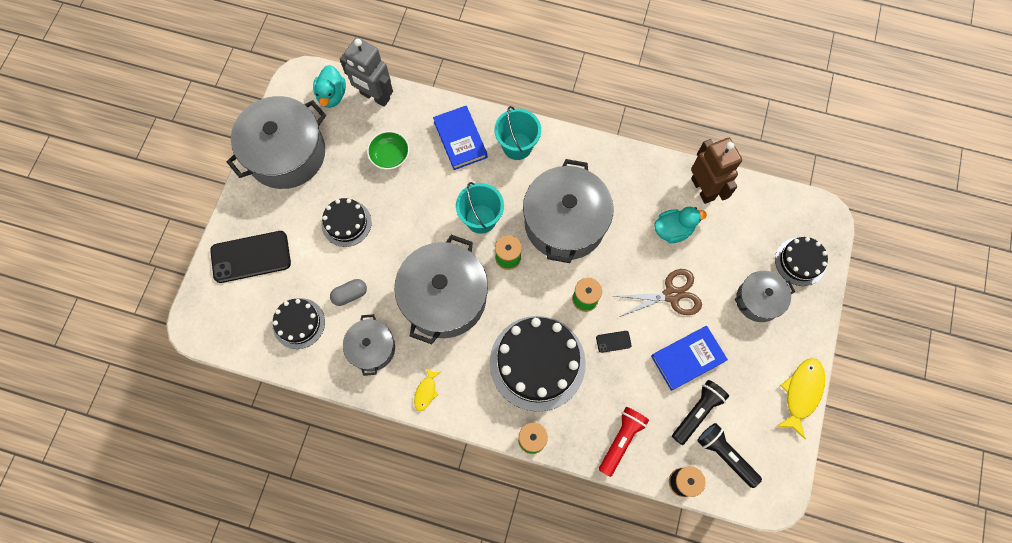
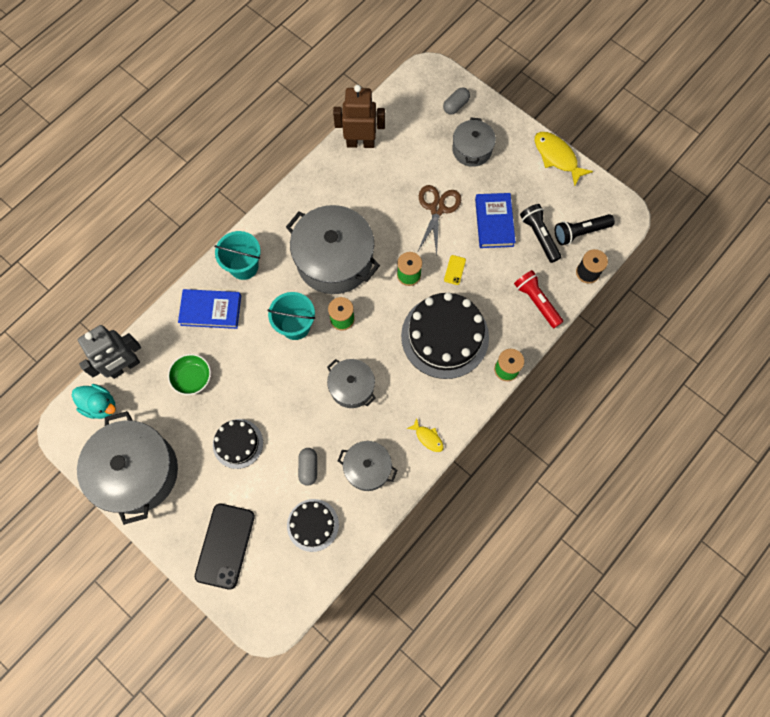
camera: 65 degrees left, 0 degrees up
grey pot [394,235,488,344] -> grey pot [327,359,376,408], size x0.55
black phone [596,331,632,353] -> yellow phone [444,255,466,285]
turquoise duck [654,207,707,243] -> none
black cake [775,237,828,286] -> grey capsule [443,87,470,115]

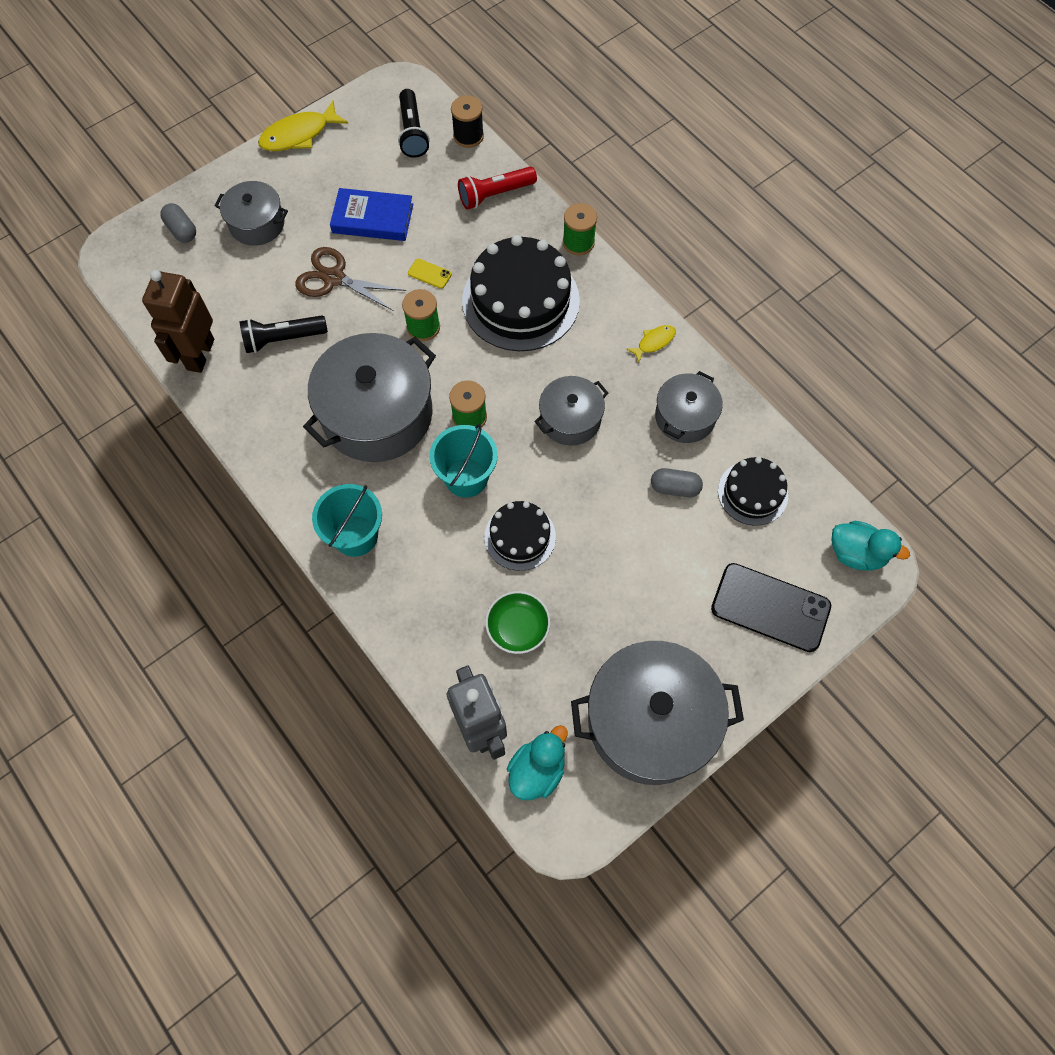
camera: 80 degrees left, 5 degrees down
blue book [178,289,241,329] -> none
black cake [213,419,263,469] -> black cake moved to [485,501,556,571]
black flashlight [520,204,561,263] -> black flashlight moved to [240,315,328,353]
none -> turquoise duck [831,521,910,571]

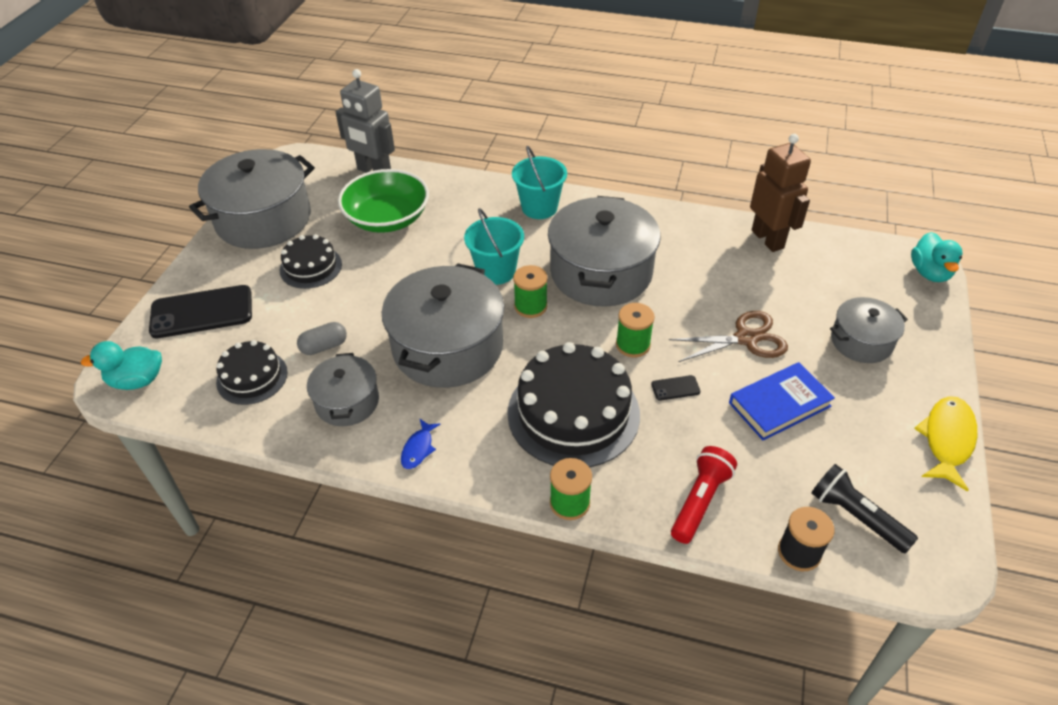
camera: 145 degrees right, 20 degrees down
grey capsule [160,203,196,243] -> none
black flashlight [240,315,328,353] -> none
yellow phone [408,258,452,289] -> black phone [651,375,700,401]
black cake [485,501,556,571] -> black cake moved to [280,234,342,289]
green bowl [485,591,551,654] -> green bowl [338,169,429,233], size x1.76
turquoise duck [507,725,568,800] -> turquoise duck moved to [911,232,963,282]
grey pot [534,376,608,446] -> grey pot [382,263,504,388], size x1.83
yellow fish [626,325,676,362] -> blue fish [401,419,440,469]

